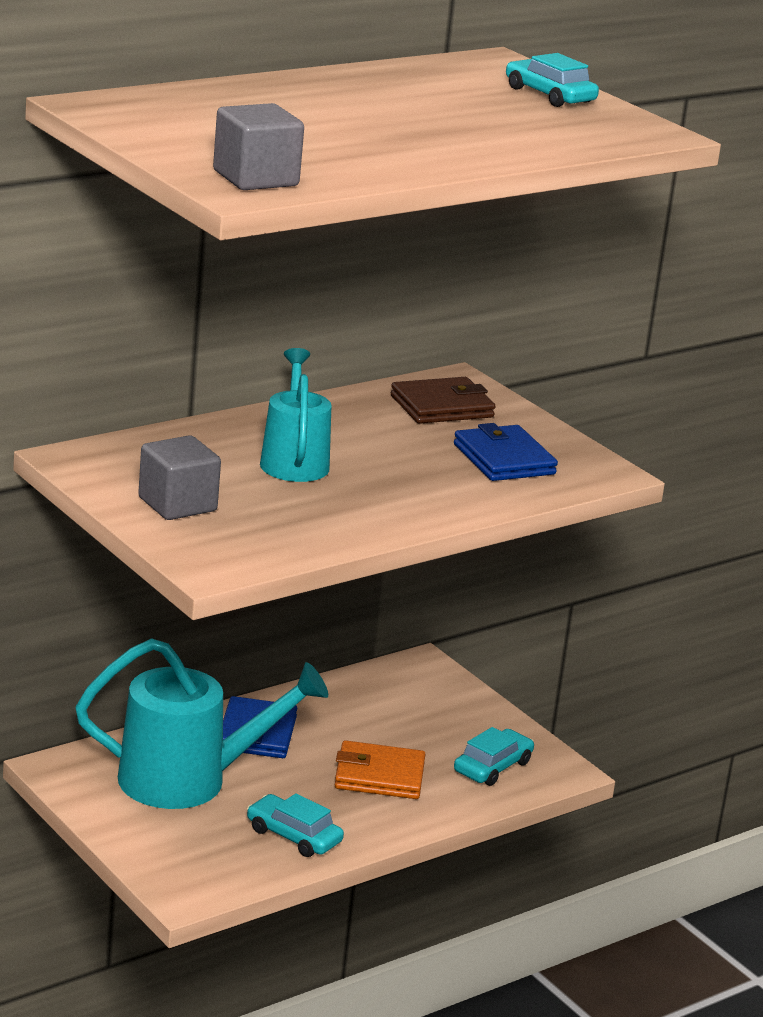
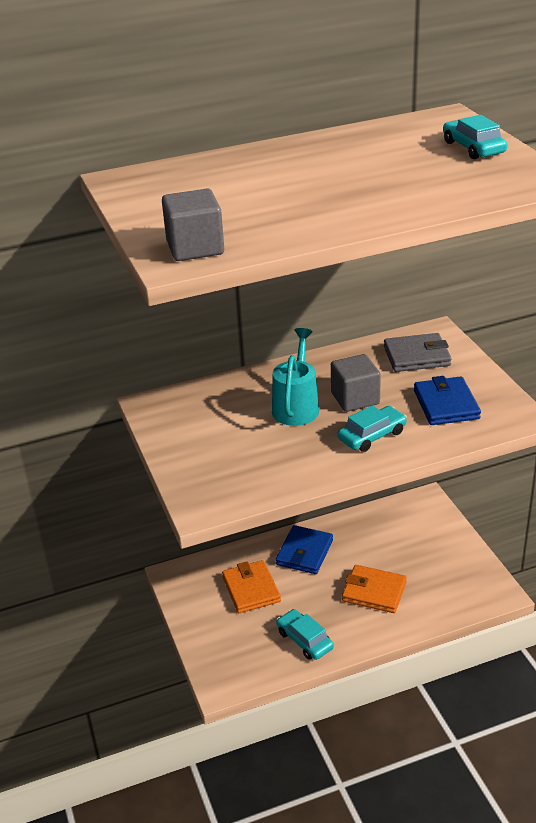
camera: 20 degrees right, 10 degrees up
turquoise watering can [76,638,328,809] -> orange wallet [222,560,281,613]
grey cube [138,435,221,520] -> grey cube moved to [331,354,381,412]
brown wallet [391,377,496,424] -> grey wallet [384,333,452,372]
turquoise car [454,727,534,786] -> turquoise car moved to [338,405,407,452]

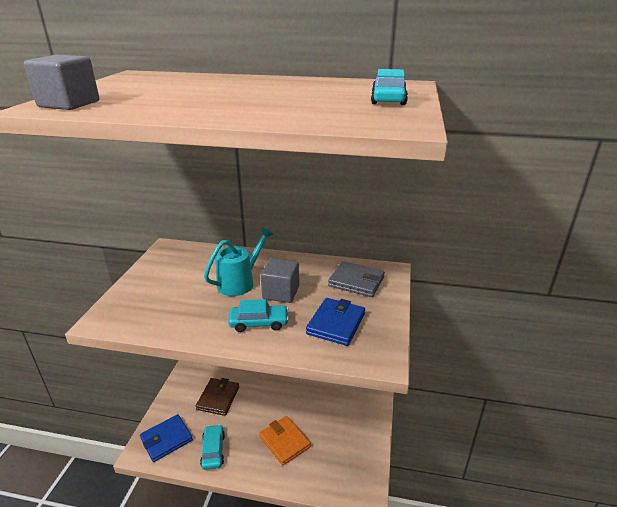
camera: 30 degrees right, 5 degrees down
orange wallet [222,560,281,613] -> brown wallet [196,378,239,416]
blue wallet [276,525,333,574] -> blue wallet moved to [140,414,193,462]

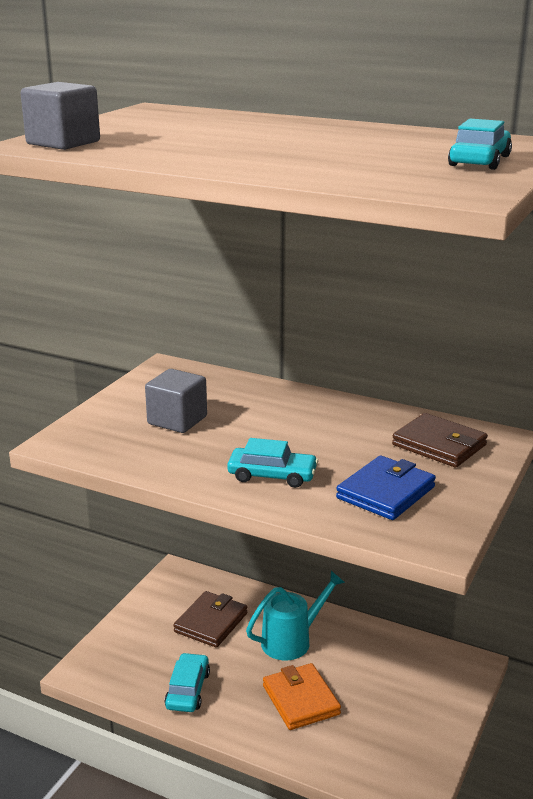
camera: 15 degrees right, 5 degrees down
blue wallet [140,414,193,462] -> none
turquoise watering can [204,227,274,296] -> turquoise watering can moved to [246,571,345,660]
grey cube [261,258,299,303] -> grey cube moved to [145,369,207,433]
grey wallet [328,261,385,297] -> brown wallet [392,413,488,468]

